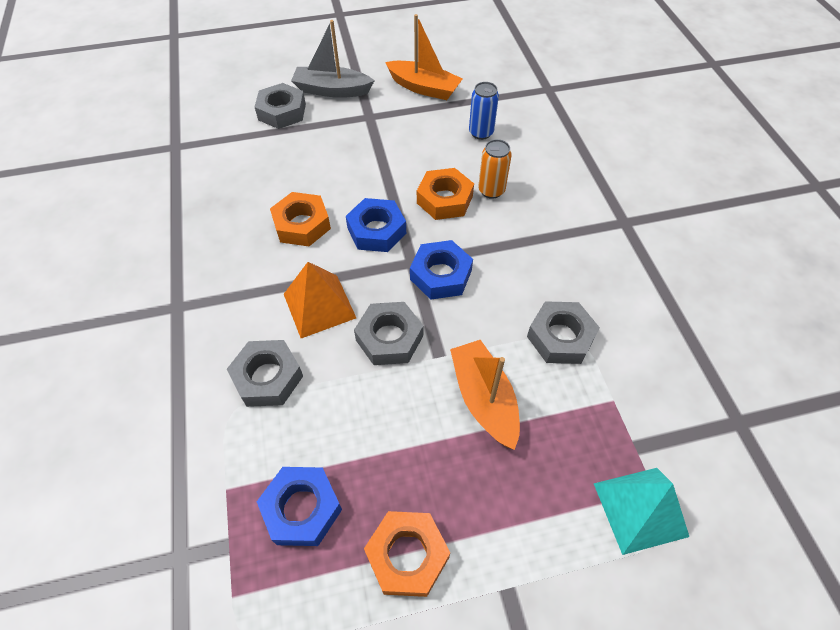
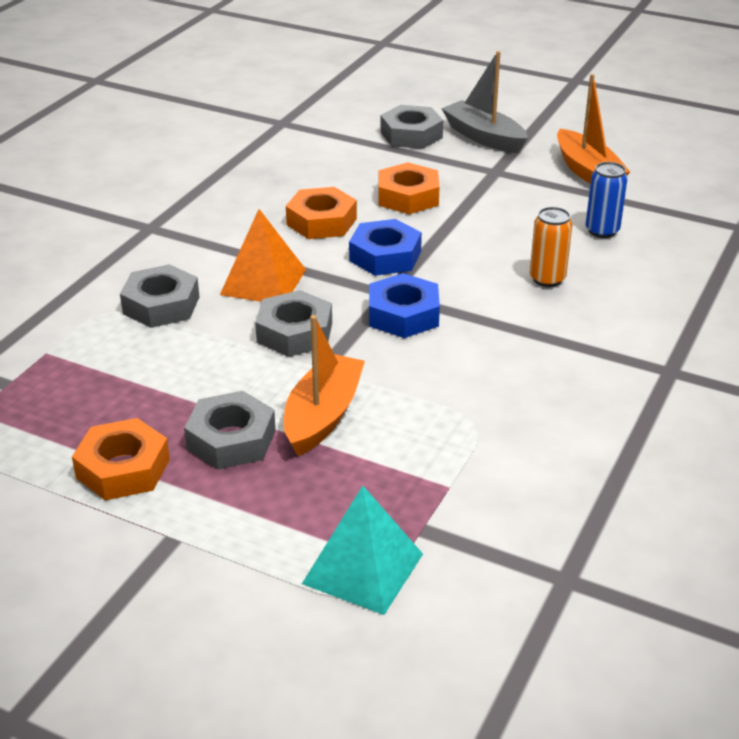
camera: 40 degrees right, 20 degrees down
blue nut [257,467,342,546] -> none
orange nut [417,168,474,220] -> orange nut moved to [379,162,440,214]
grey nut [527,301,600,364] -> grey nut moved to [184,391,276,470]

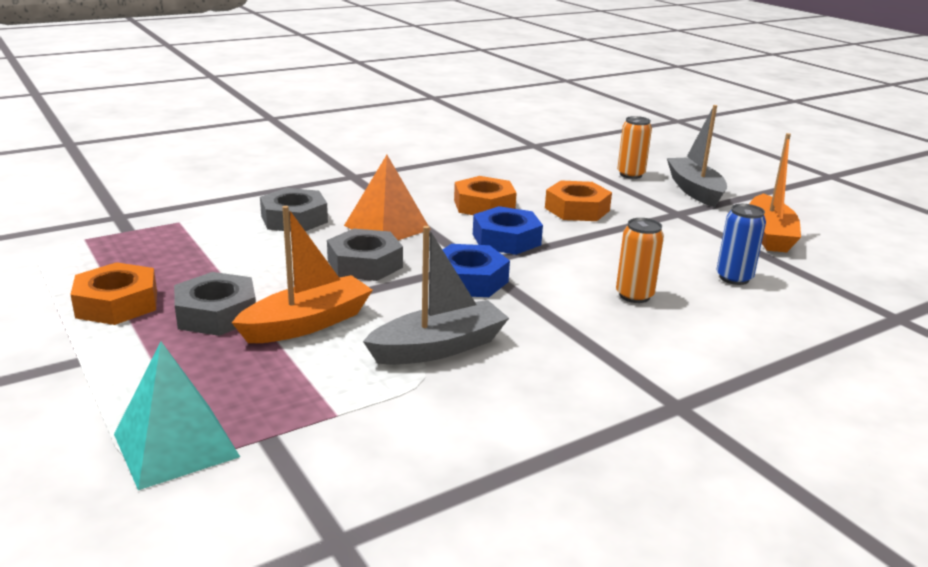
camera: 30 degrees right, 10 degrees down
grey nut [380,105,443,149] -> orange can [617,116,652,179]
none -> grey boat [363,226,509,365]

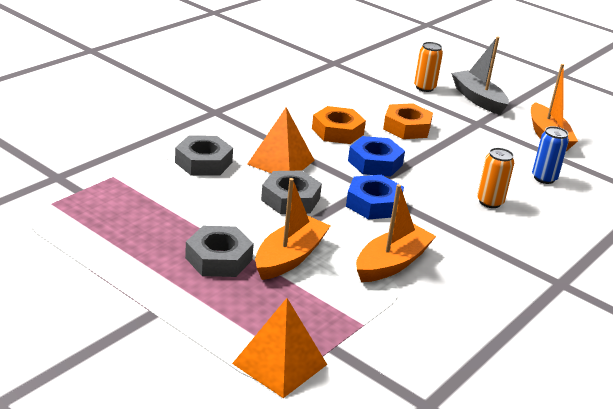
camera: 20 degrees left, 5 degrees up
orange nut [70,262,157,325] -> none
turquoise pyramid [114,342,240,490] -> orange pyramid [232,298,327,398]
grey boat [363,226,509,365] -> orange boat [356,184,436,282]

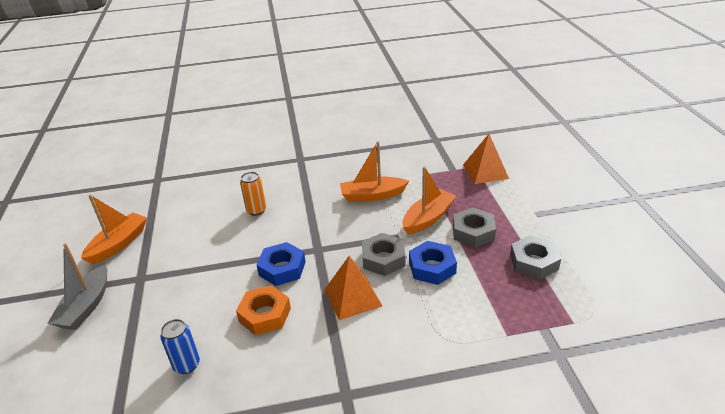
camera: 135 degrees left, 5 degrees up
grey nut [175,136,233,176] -> grey nut moved to [510,235,561,280]
orange boat [255,178,330,280] -> orange boat turned 150 degrees clockwise [403,167,456,235]
blue nut [346,175,404,219] -> blue nut moved to [409,241,457,285]
orange nut [383,103,433,139] -> none
orange can [414,42,443,92] -> none
blue can [532,126,569,184] -> blue can moved to [160,319,200,374]

